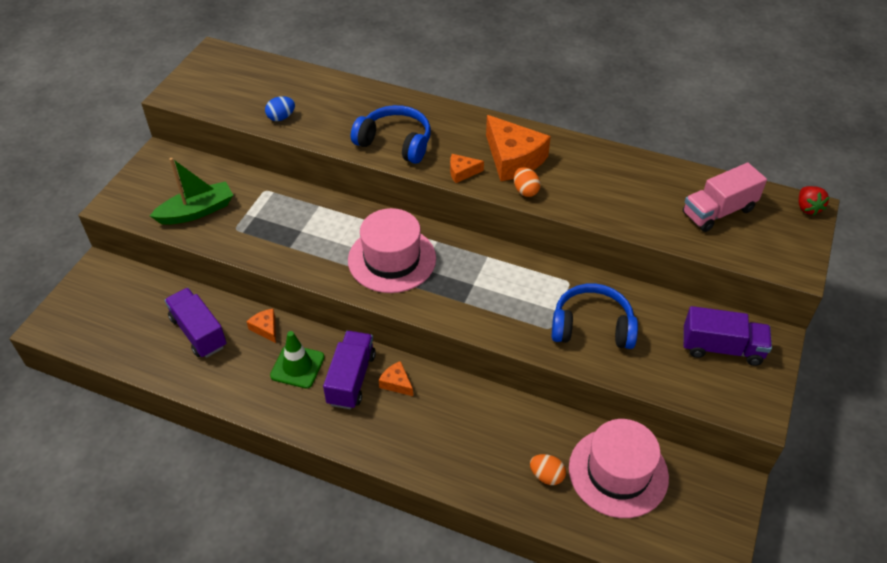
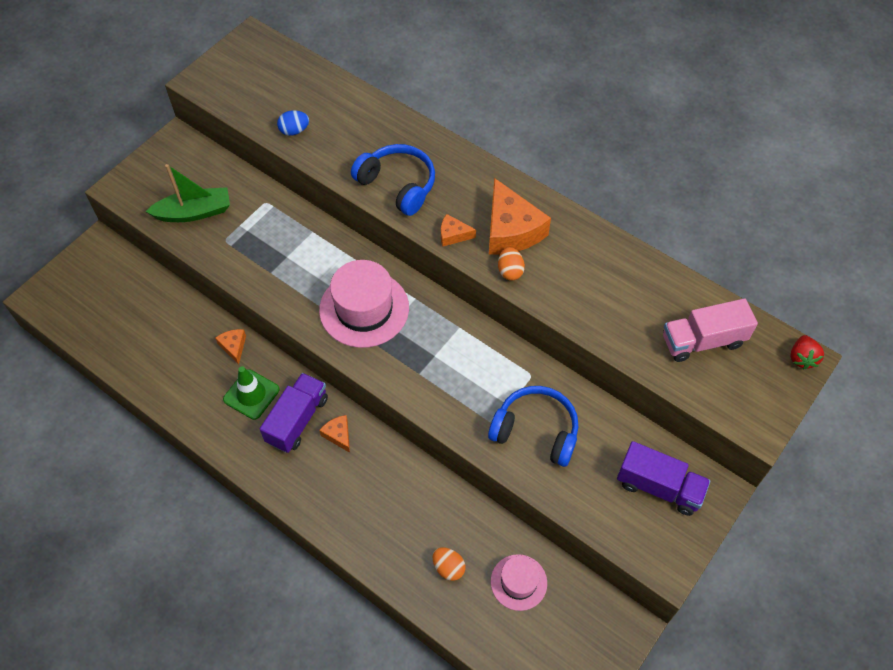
camera: 15 degrees right, 10 degrees up
purple truck [165,288,226,358] -> none
pink hat [569,419,669,518] -> pink hat [491,554,547,611], size x0.57

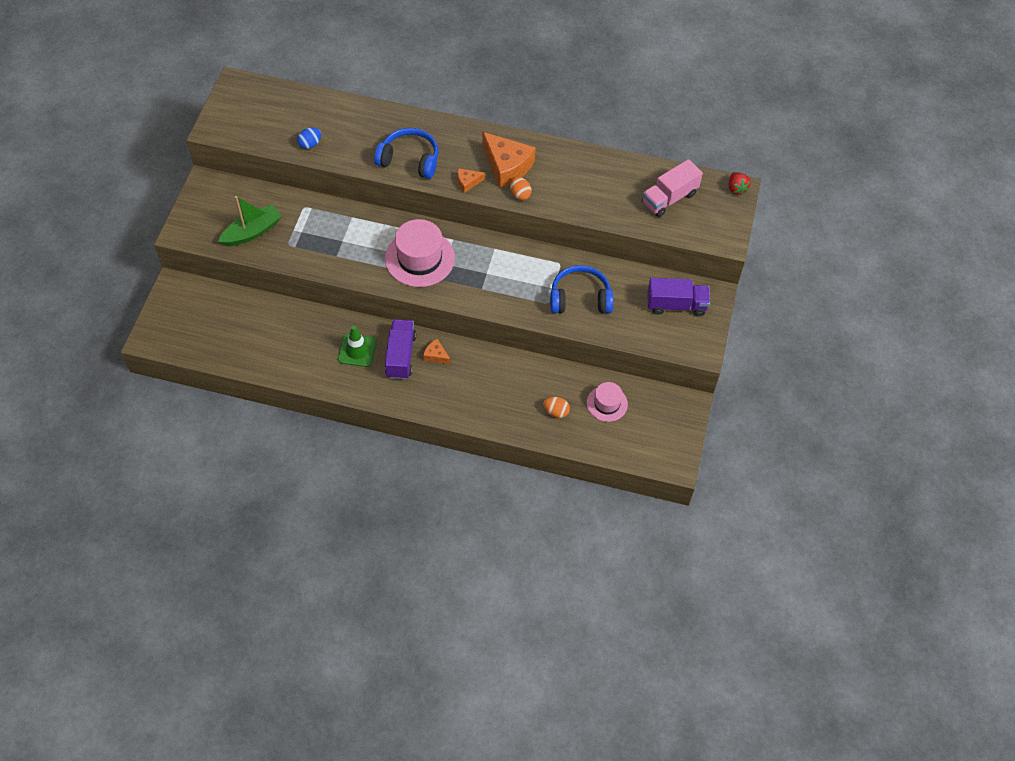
camera: 25 degrees left, 0 degrees up
orange cheese [215,329,246,365] -> none

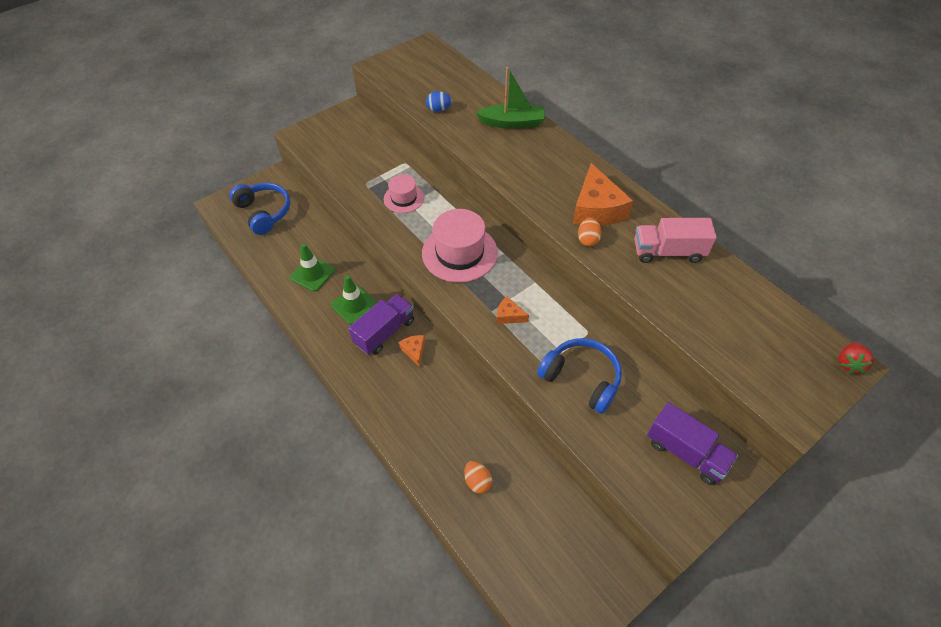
camera: 40 degrees right, 5 degrees down
green boat [218,196,282,246] -> green boat moved to [475,67,545,129]
blue headphones [374,128,438,179] -> blue headphones moved to [229,183,290,235]
orange cheese [458,168,485,193] -> orange cheese moved to [497,296,529,324]
pink hat [587,382,628,422] -> pink hat moved to [384,174,424,213]
pink truck [642,159,703,217] -> pink truck moved to [634,218,717,263]
none -> green traffic cone [290,243,335,292]

